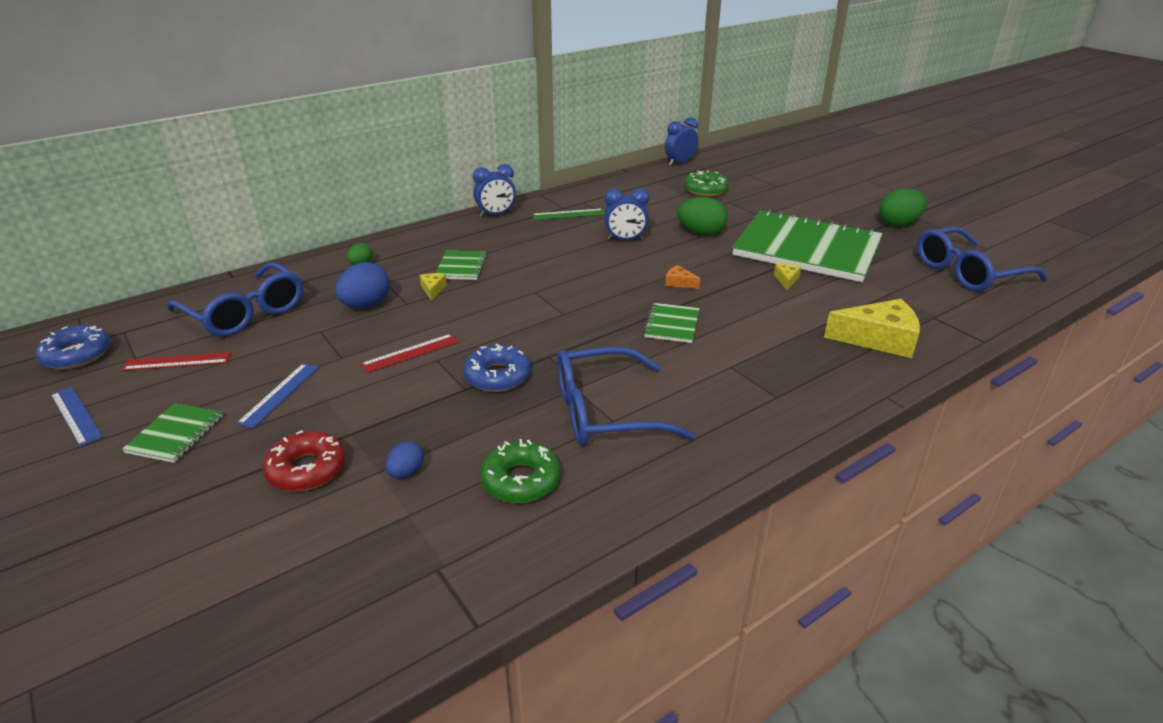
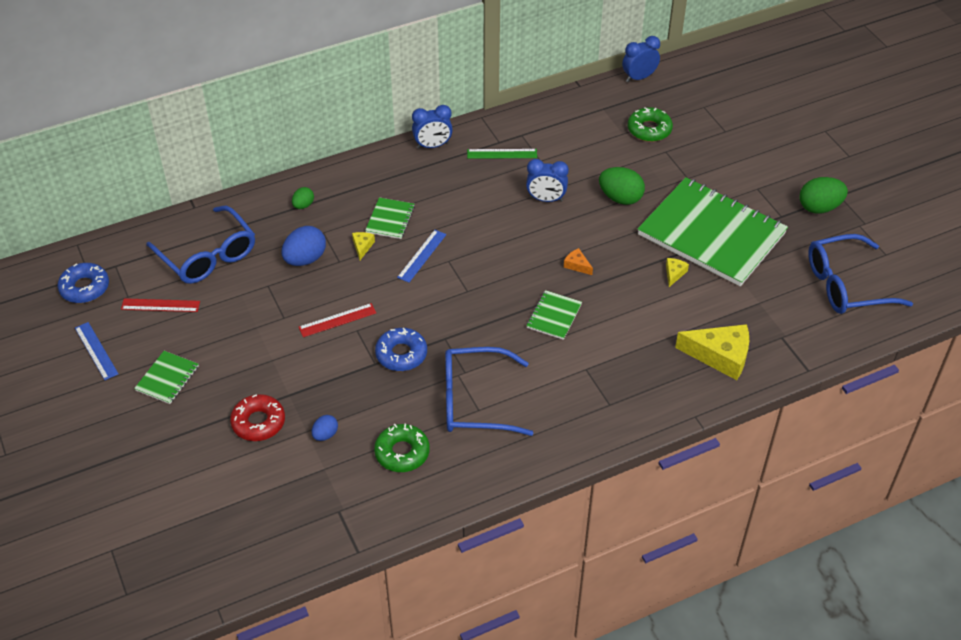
camera: 10 degrees right, 15 degrees up
blue ruler [236,363,319,428] -> blue ruler moved to [397,230,447,283]

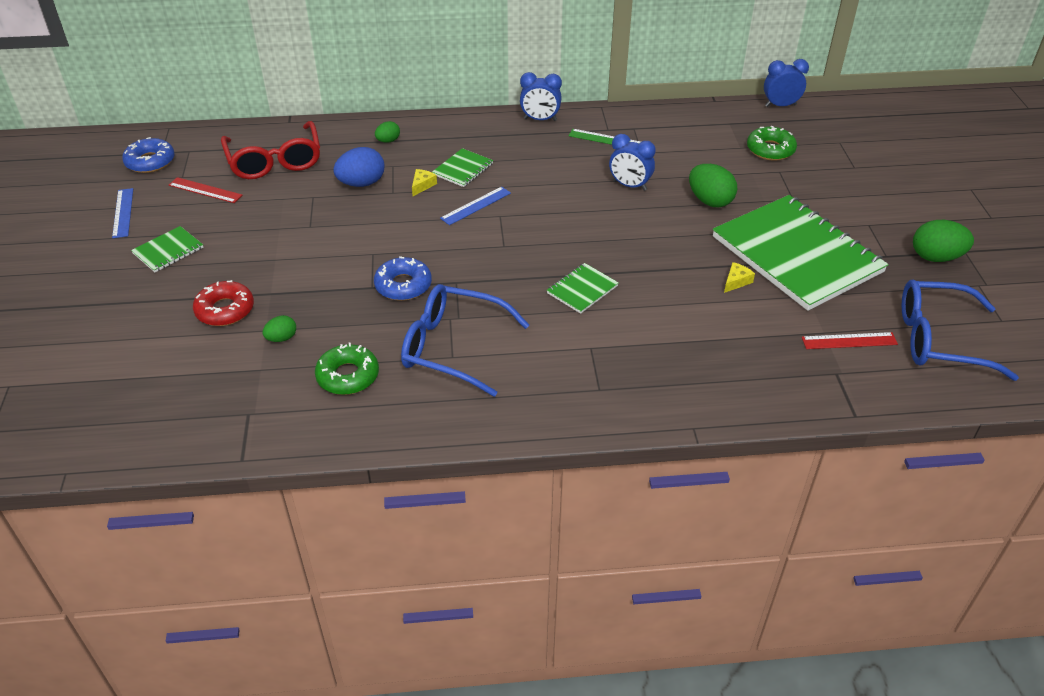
camera: 20 degrees right, 5 degrees down
blue glasses [146,206,255,284] -> red glasses [221,121,320,179]
red ruler [299,303,376,337] -> red ruler moved to [802,332,898,349]
blue egg [312,415,338,441] -> green egg [262,315,296,342]
orange cheese [564,248,593,275] -> none
yellow cheese [675,324,749,380] -> none

